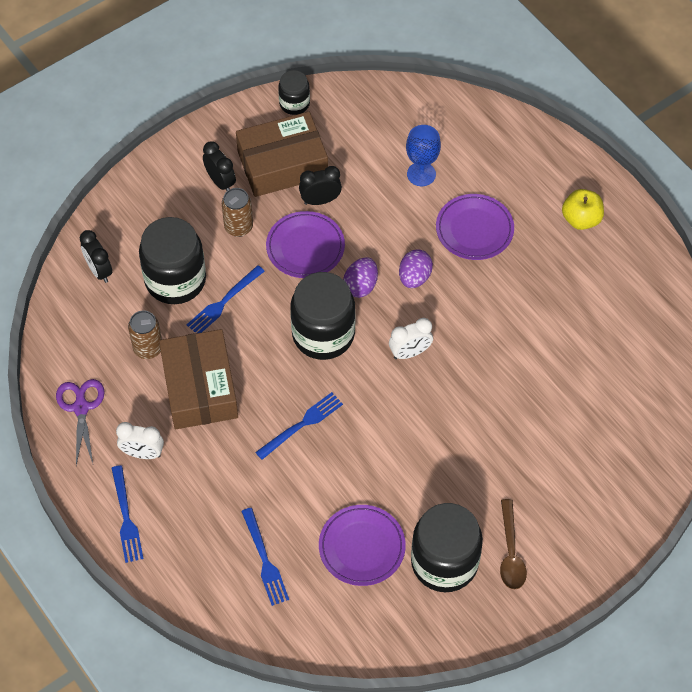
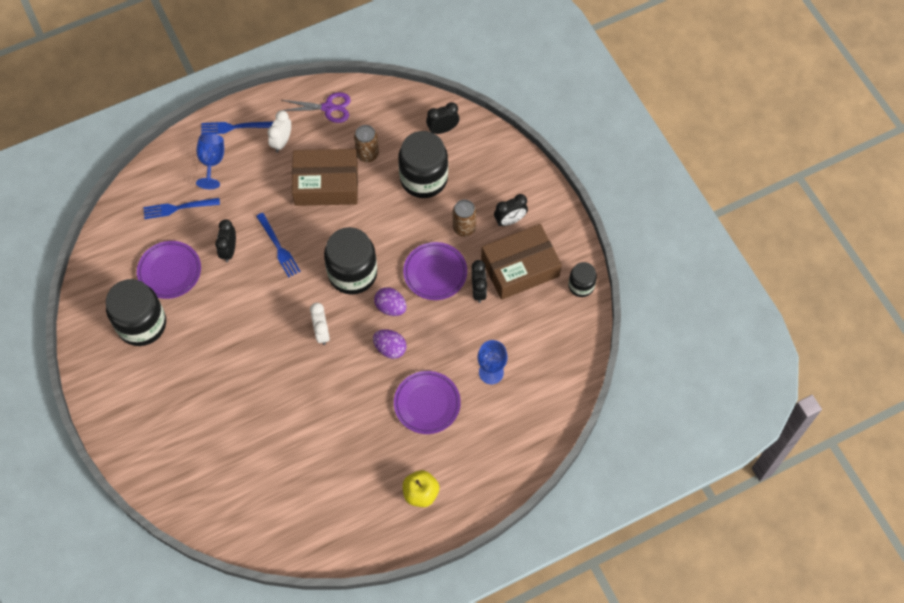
camera: 100 degrees right, 5 degrees up
blue fork [187,265,265,333] -> none
brown box [236,112,328,197] -> brown box turned 75 degrees clockwise [481,224,562,300]
brown spoon [500,499,527,589] -> none
none -> blue goblet [196,133,224,189]
none -> black clock [215,219,236,262]

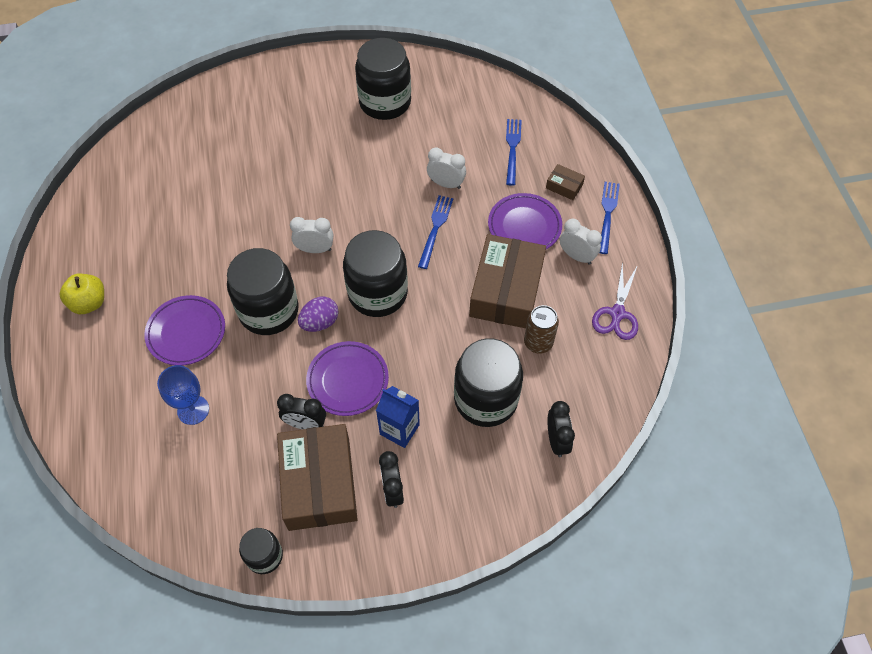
camera: 105 degrees right, 5 degrees down
purple plate [137,241,201,299] -> purple plate moved to [488,193,562,249]
blue goblet [196,133,224,189] -> brown box [546,164,585,200]
black clock [215,219,236,262] -> white clock [427,147,466,189]
blue fork [256,213,301,277] -> blue fork turned 120 degrees clockwise [418,195,453,269]
purple egg [373,329,407,359] -> black jar [227,248,299,335]
brown can [453,200,477,237] -> blue carton [376,386,420,448]

